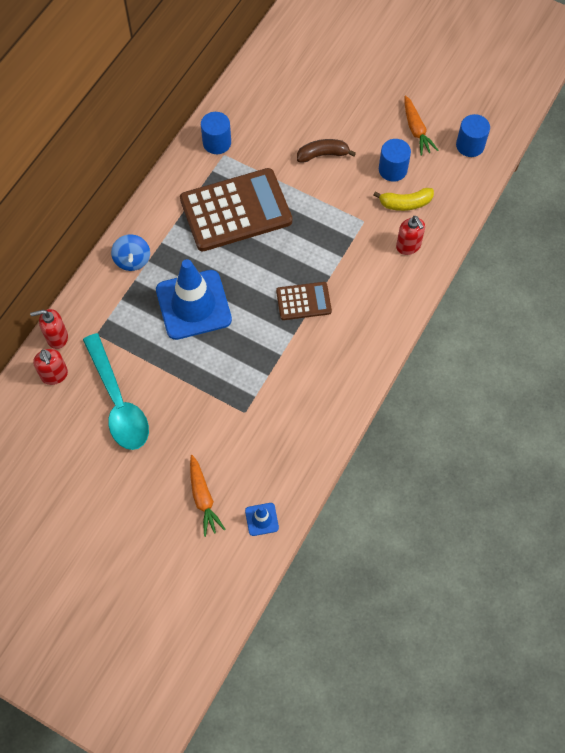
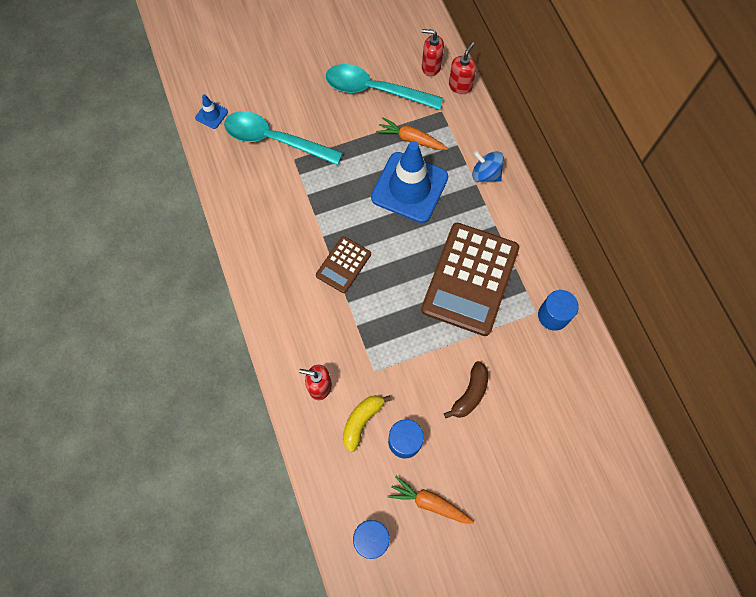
camera: 130 degrees right, 5 degrees up
orange carrot [190,455,226,537] -> orange carrot moved to [376,117,448,150]
none -> turquoise spoon [224,111,343,165]

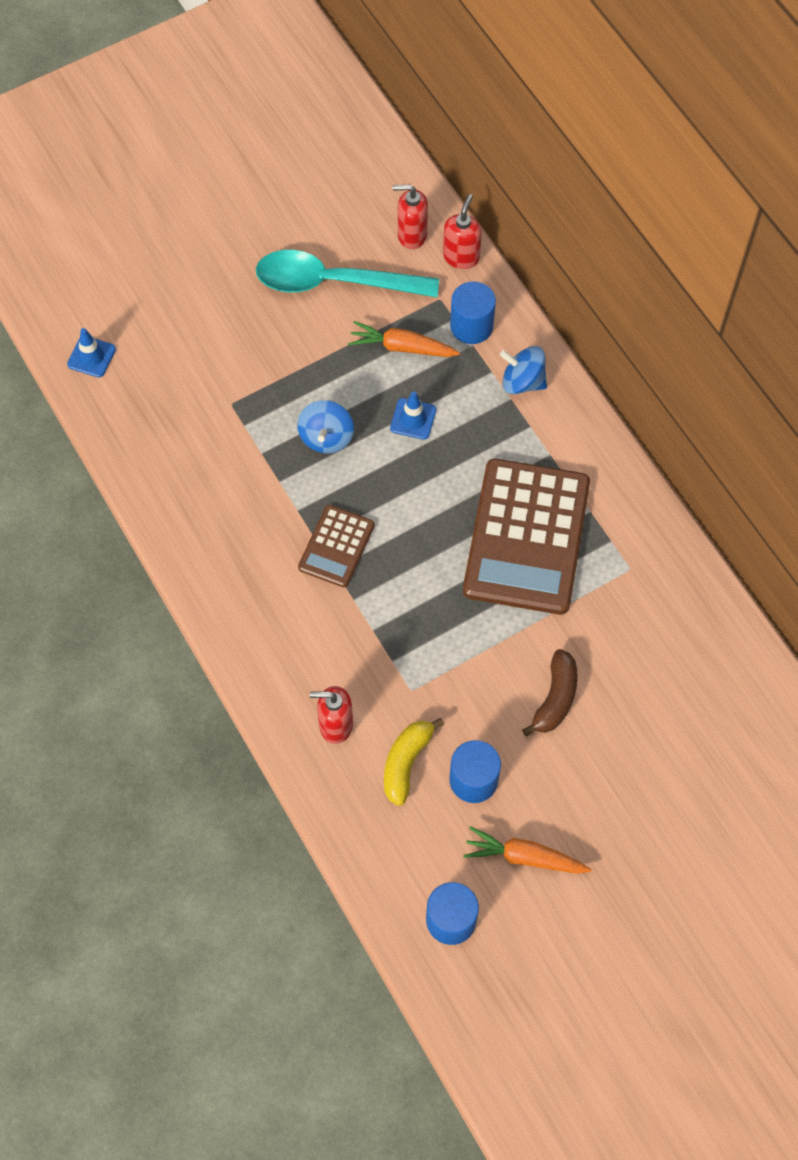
camera: 10 degrees left, 5 degrees down
turquoise spoon [224,111,343,165] -> none
blue traffic cone [371,141,448,223] -> blue traffic cone [390,391,436,440], size x0.42
blue cylinder [538,290,579,331] -> blue cylinder moved to [450,281,496,344]
none -> blue spinning top [297,400,354,453]

